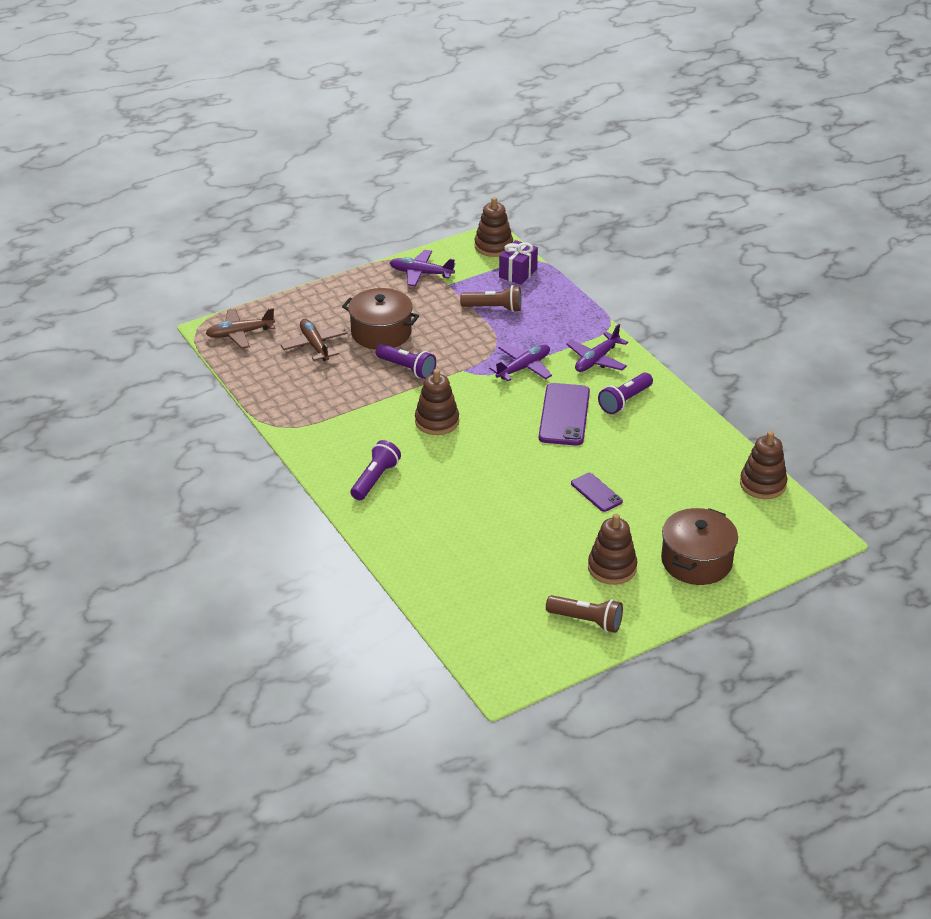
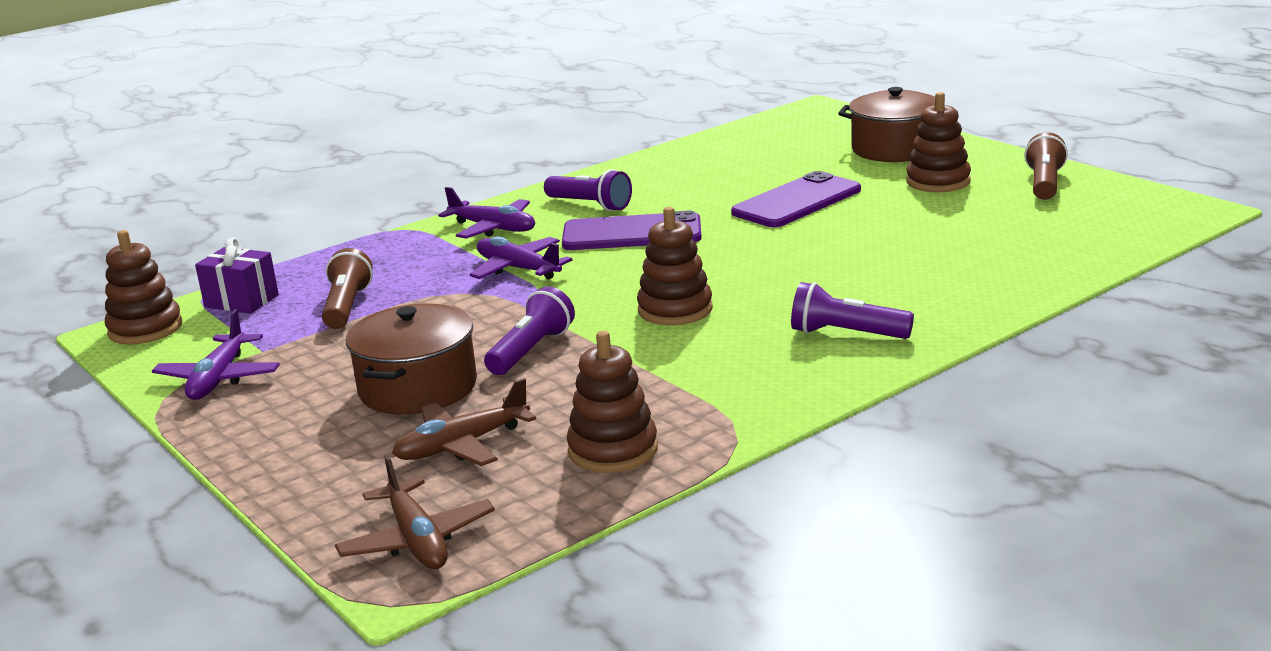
camera: 95 degrees left, 15 degrees down
purple phone [571,473,623,512] -> purple phone [731,171,861,227], size x1.77
brown stacking toy [740,431,787,499] -> brown stacking toy moved to [567,331,658,473]

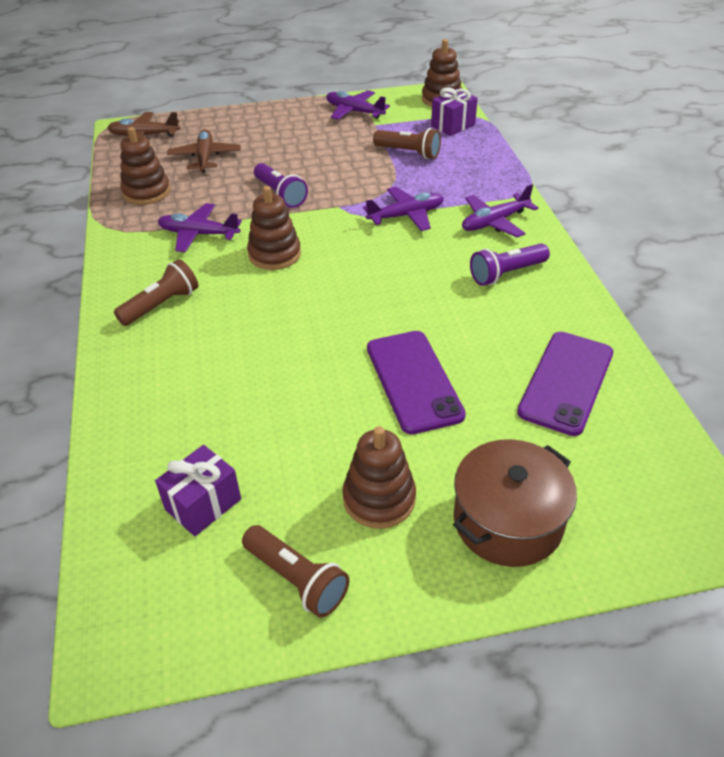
camera: 115 degrees right, 20 degrees up
brown pot [346,304,477,415] -> none
purple phone [562,211,702,250] -> purple phone moved to [517,332,613,436]
purple flashlight [791,282,914,339] -> brown flashlight [114,259,198,326]
none -> purple gift [155,445,241,536]
none -> purple plane [158,203,242,252]

